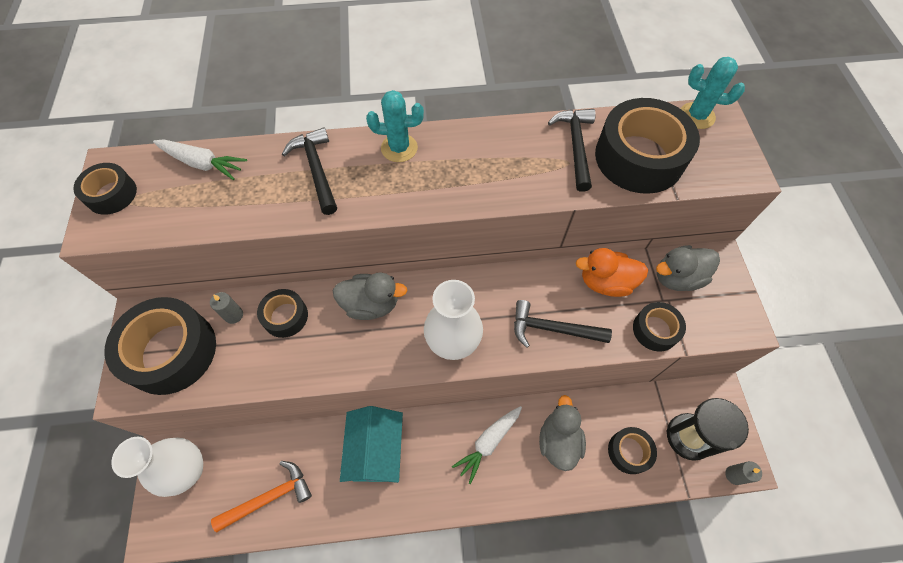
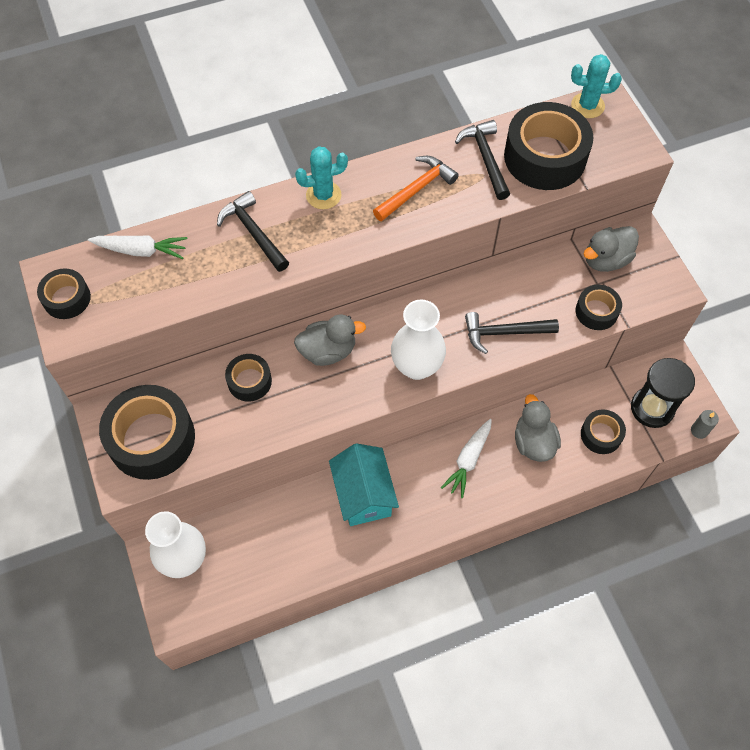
camera: 15 degrees left, 0 degrees up
grey candle [210,292,243,324] -> none
orange hammer [211,461,312,532] -> orange hammer moved to [373,156,459,221]
orange duck [575,248,648,297] -> none

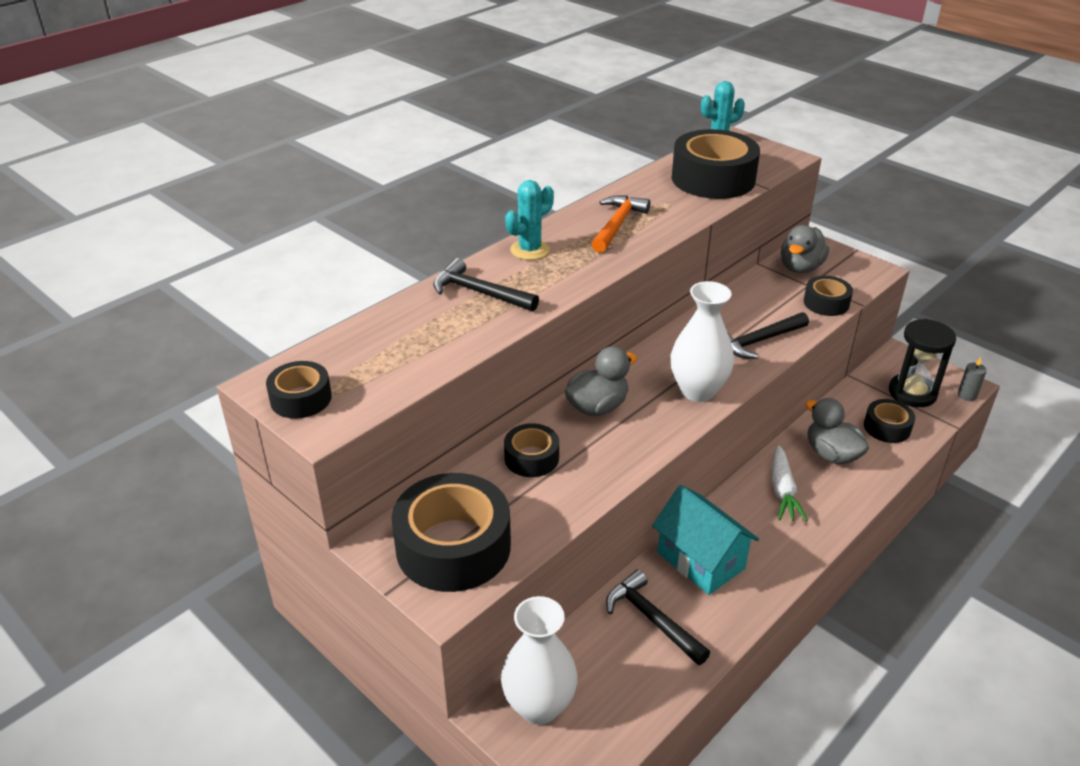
camera: 25 degrees left, 25 degrees down
white carrot [88,235,188,259] -> none
black hammer [455,120,510,200] -> black hammer moved to [606,570,710,665]

